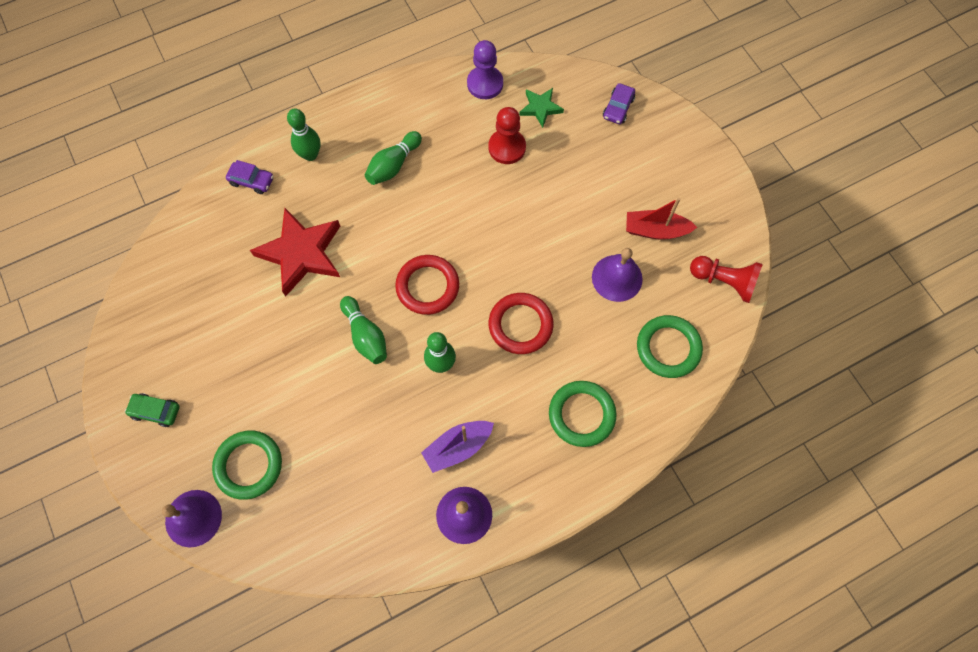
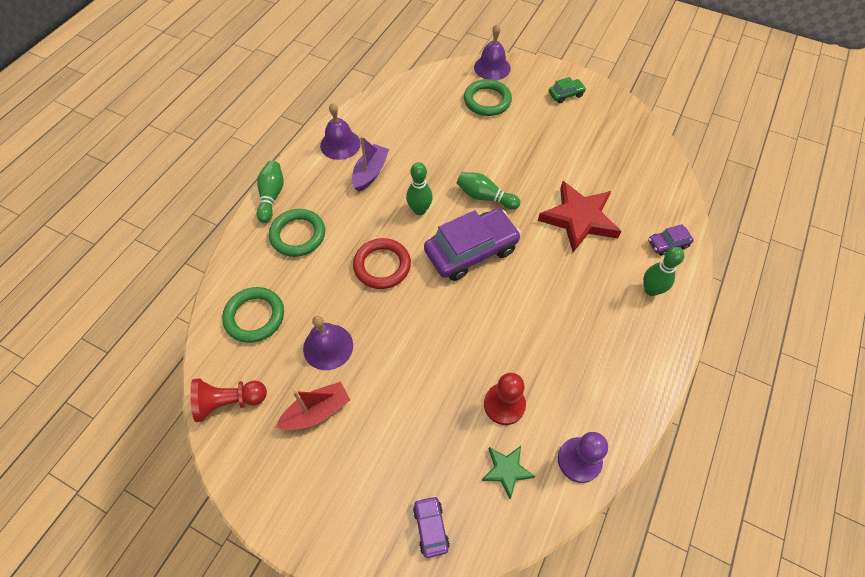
camera: 145 degrees right, 10 degrees down
green bowling pin [365,131,422,185] -> green bowling pin moved to [257,161,284,223]
red ring [395,255,459,315] -> purple car [424,209,521,281]

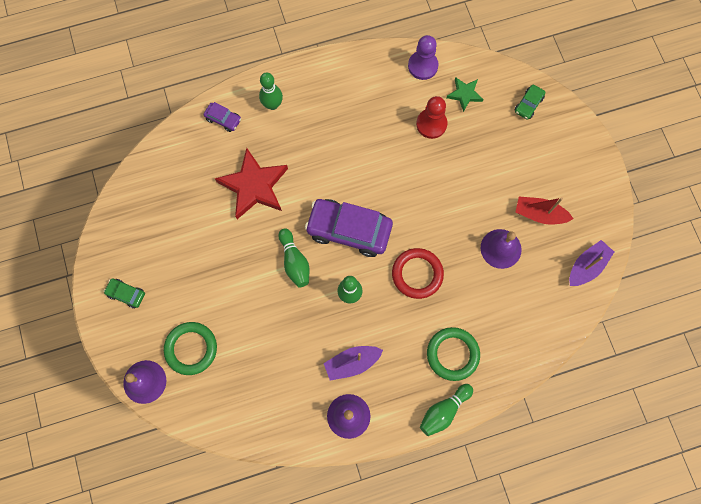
camera: 135 degrees left, 15 degrees up
red pawn [190,378,267,422] -> purple boat [569,240,614,286]
green ring [222,287,284,343] -> none
purple car [413,496,450,558] -> green car [515,85,545,120]

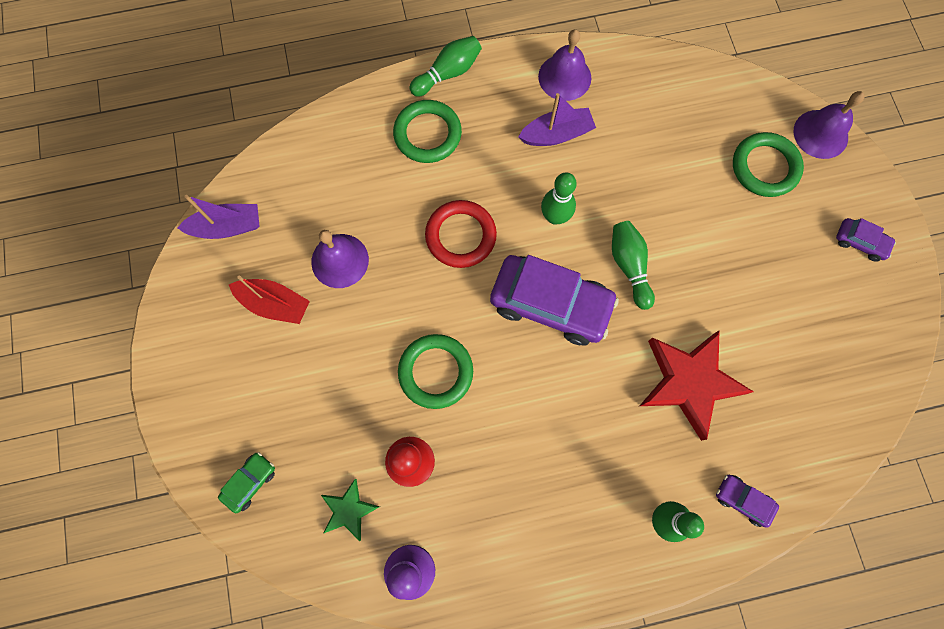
camera: 175 degrees left, 0 degrees up
green car [104,279,145,308] -> purple car [836,218,896,261]
purple boat [569,240,614,286] -> purple boat turned 150 degrees counterclockwise [178,195,259,239]
none -> green ring [398,334,473,409]

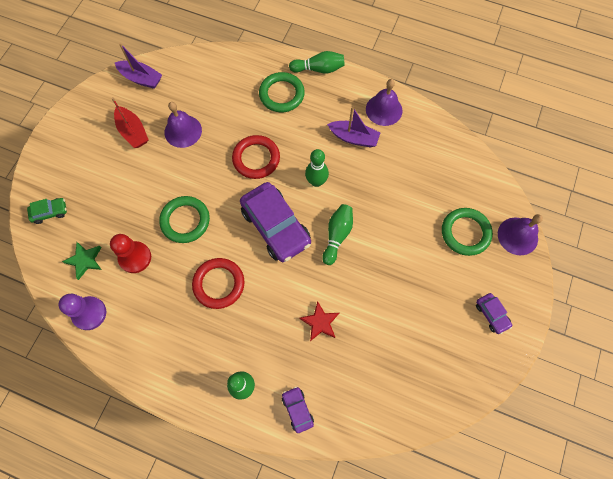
camera: 35 degrees right, 5 degrees down
red star [640,330,754,441] -> red star [300,301,339,341], size x0.52
none -> red ring [192,258,245,309]

